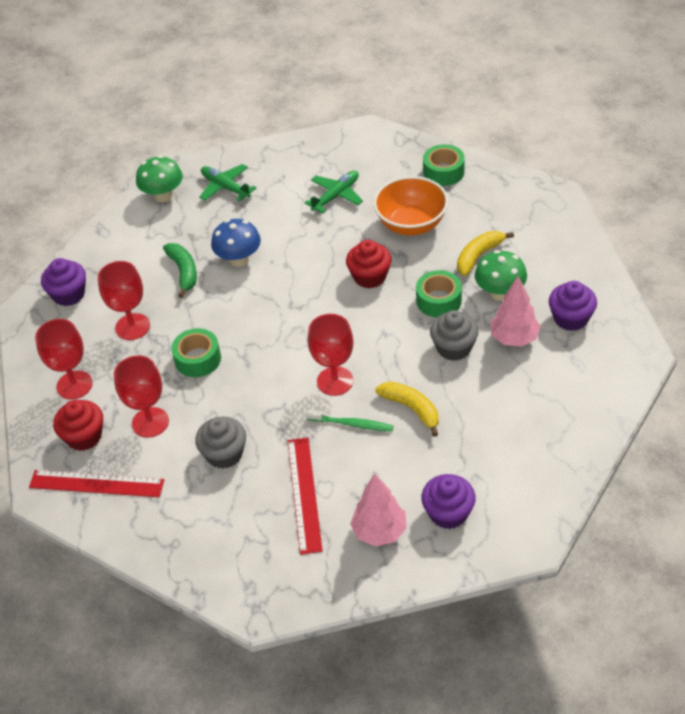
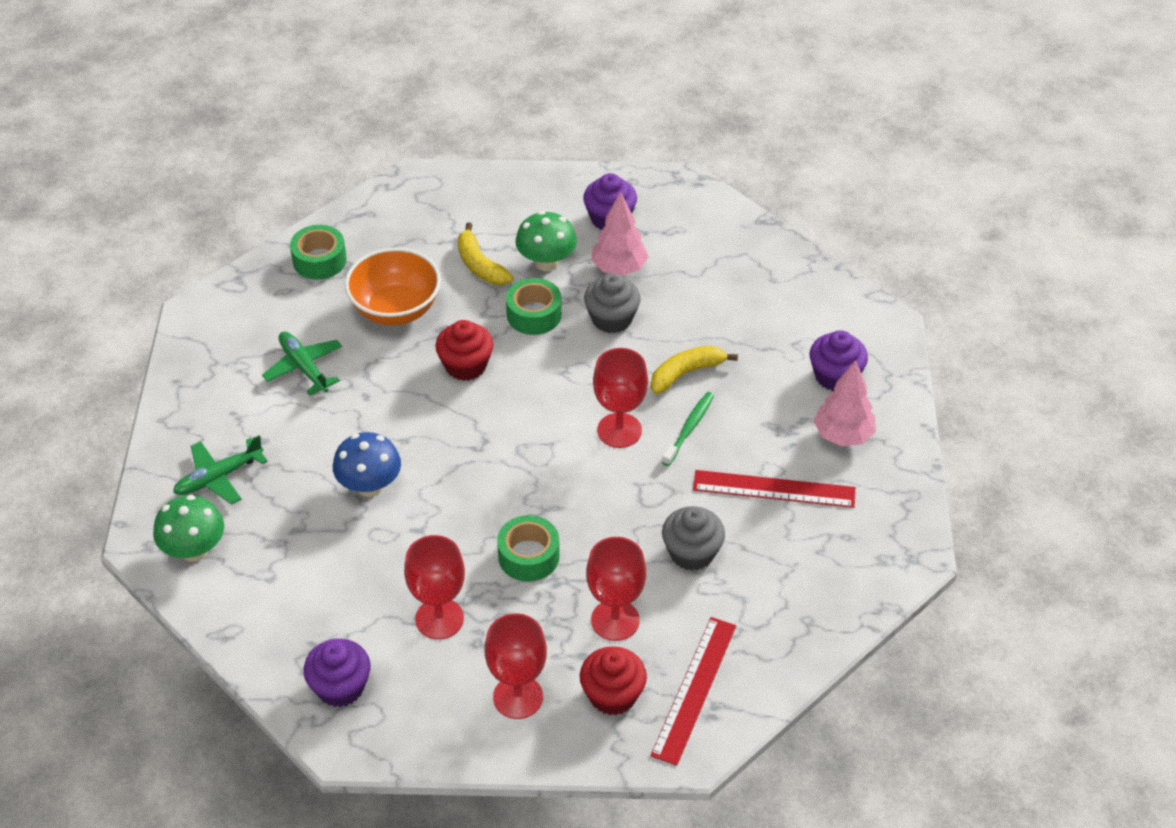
camera: 80 degrees left, 0 degrees up
green banana [163,243,197,298] -> none

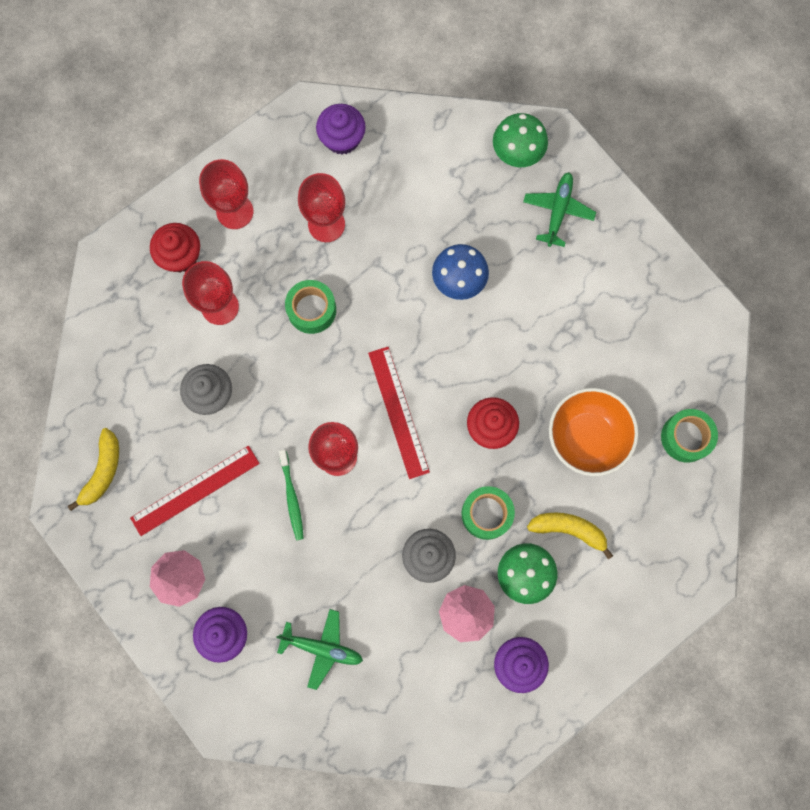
camera: 140 degrees right, 30 degrees up
green plane [262,331,342,396] -> green plane moved to [276,609,363,690]
red ruler [650,617,736,766] -> red ruler moved to [368,347,430,479]
yellow banana [651,346,738,394] -> yellow banana moved to [68,428,119,511]

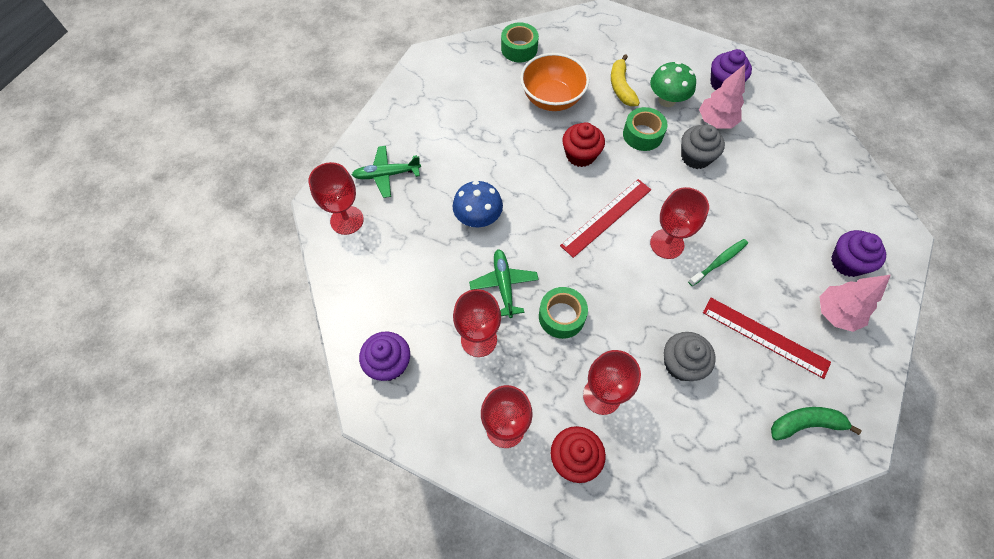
camera: 115 degrees left, 15 degrees down
yellow banana [68,428,119,511] -> green banana [771,407,862,440]
green plane [276,609,363,690] -> green plane moved to [469,249,539,318]
green mushroom [493,113,548,167] -> red goblet [308,162,364,235]

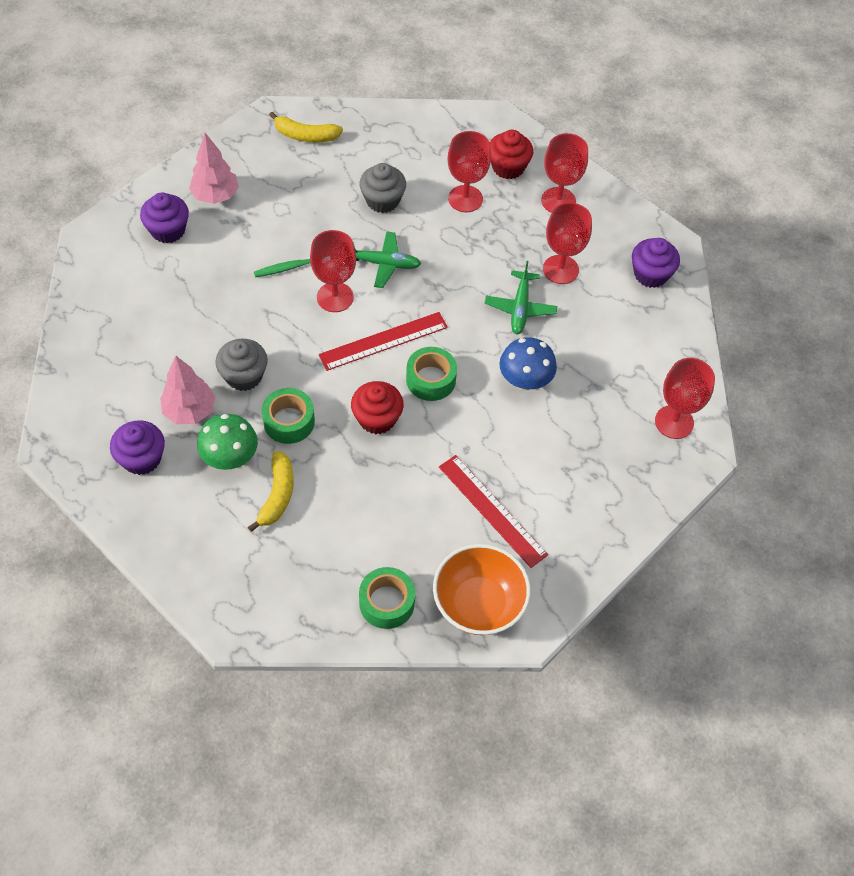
camera: 165 degrees left, 5 degrees down
green plane [352,146,421,198] -> green plane moved to [353,231,421,288]
orange bowl [520,53,589,111] -> orange bowl moved to [433,544,531,635]
green tape [539,287,588,339] -> green tape moved to [406,347,457,401]
red ruler [703,298,831,379] -> red ruler moved to [439,455,548,568]
green banana [771,407,862,440] -> yellow banana [269,112,343,142]

